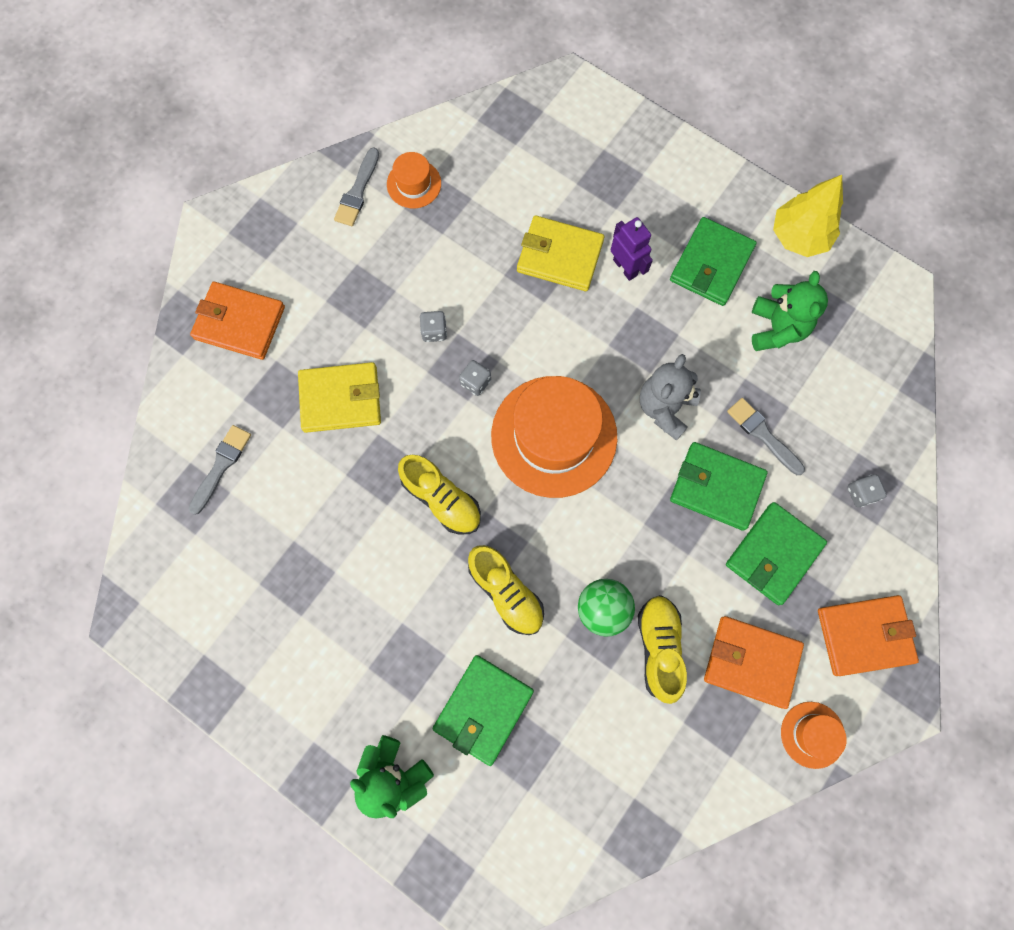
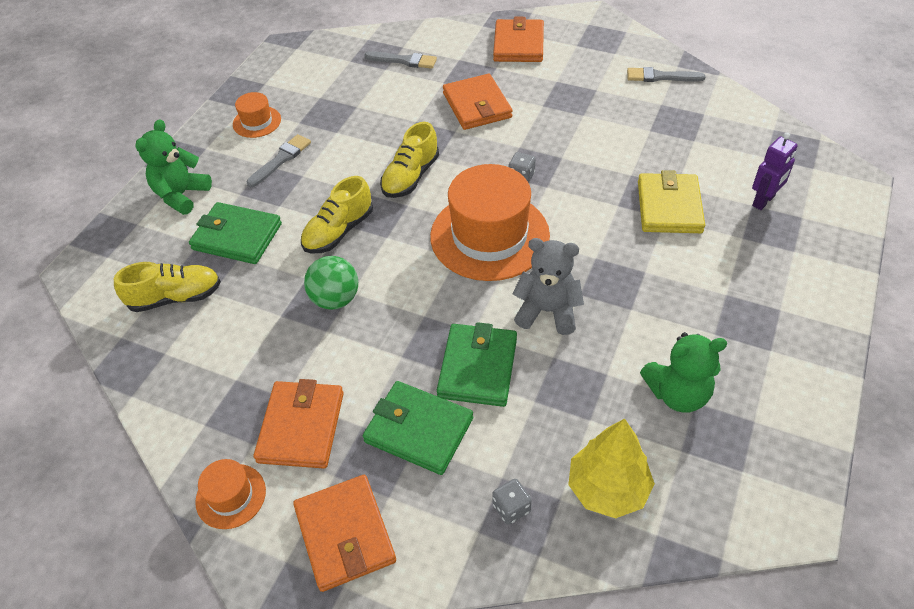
camera: 80 degrees right, 25 degrees down
yellow wallet [298,362,381,433] -> orange wallet [443,74,513,130]
orange hat [387,152,441,208] -> orange hat moved to [233,92,281,138]
grey dice [420,311,447,342] -> none
purple robot [611,217,653,281] -> purple robot moved to [752,133,798,210]
yellow shoe [638,595,687,704] -> yellow shoe moved to [114,262,221,312]
green wallet [670,217,757,306] -> none
grey brush [727,398,805,475] -> grey brush moved to [246,134,311,187]
yellow tree [773,175,843,257] -> yellow tree moved to [568,418,655,518]

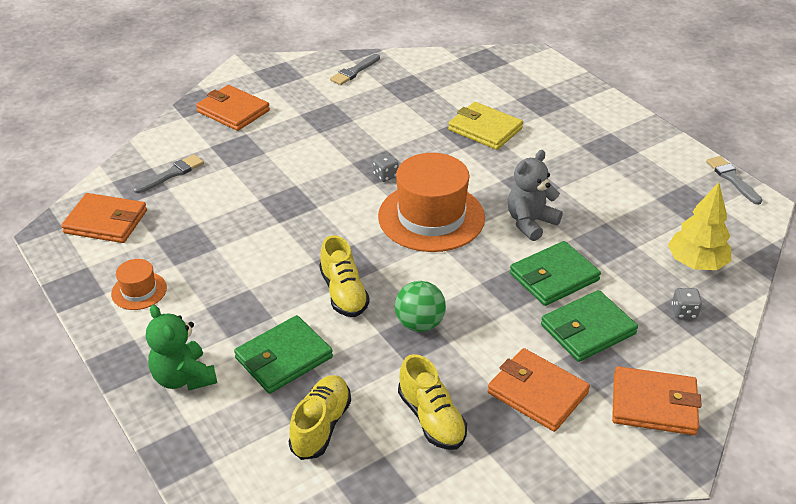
camera: 60 degrees left, 10 degrees down
orange hat [195,459,266,529] -> none
grey brush [246,134,311,187] -> grey brush moved to [706,156,762,205]
yellow shoe [380,122,439,198] -> yellow shoe moved to [398,354,467,450]
green wallet [437,322,517,407] -> green wallet turned 75 degrees counterclockwise [510,241,601,306]
orange wallet [443,74,513,130] -> orange wallet moved to [61,193,147,243]
green teddy bear [640,332,727,413] -> none
purple robot [752,133,798,210] -> none

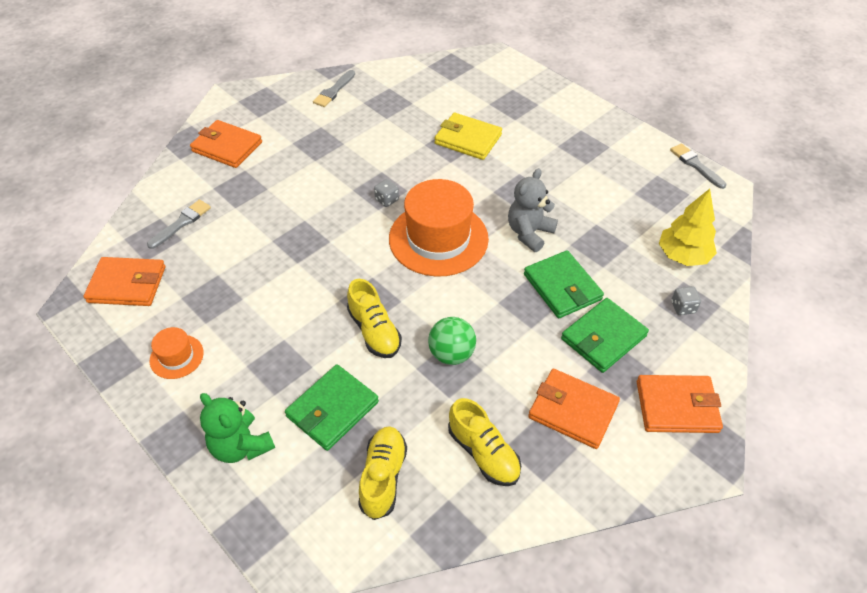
camera: 10 degrees left, 10 degrees up
green wallet [510,241,601,306] -> green wallet turned 75 degrees counterclockwise [524,250,604,318]

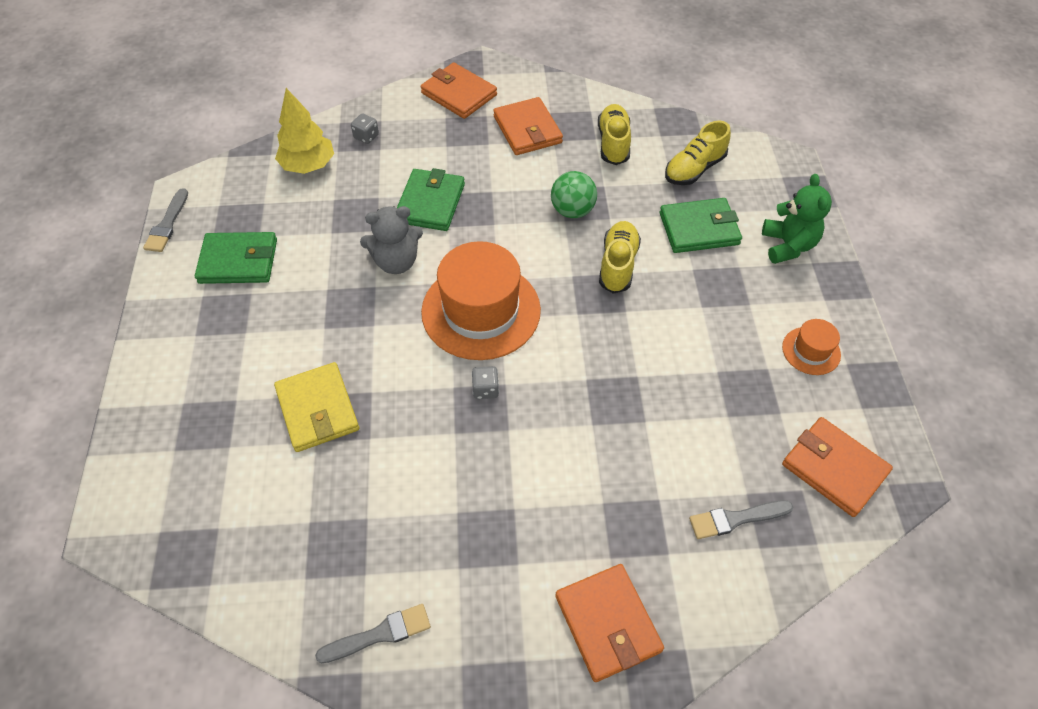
camera: 140 degrees left, 5 degrees up
green wallet [561,298,649,373] -> green wallet moved to [195,232,277,284]

